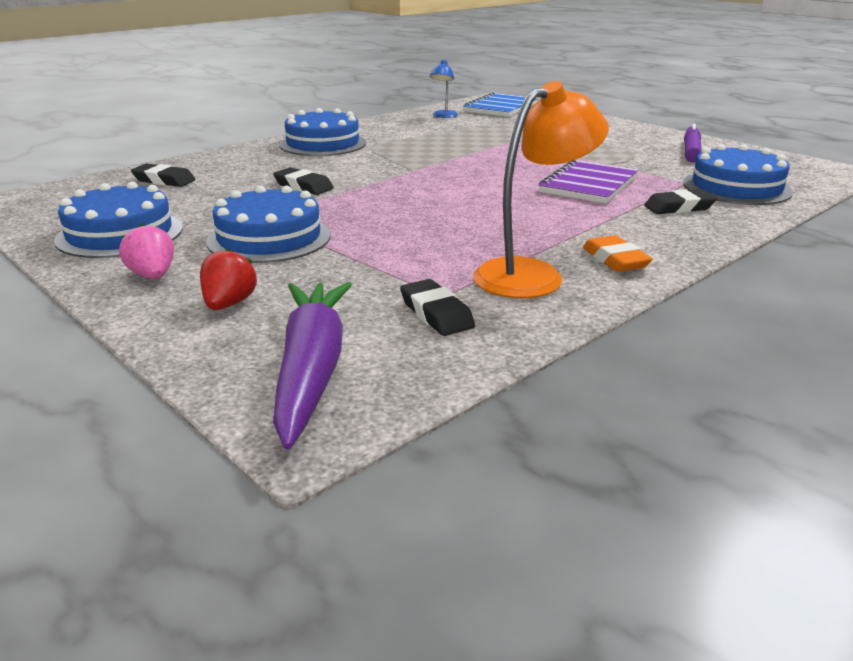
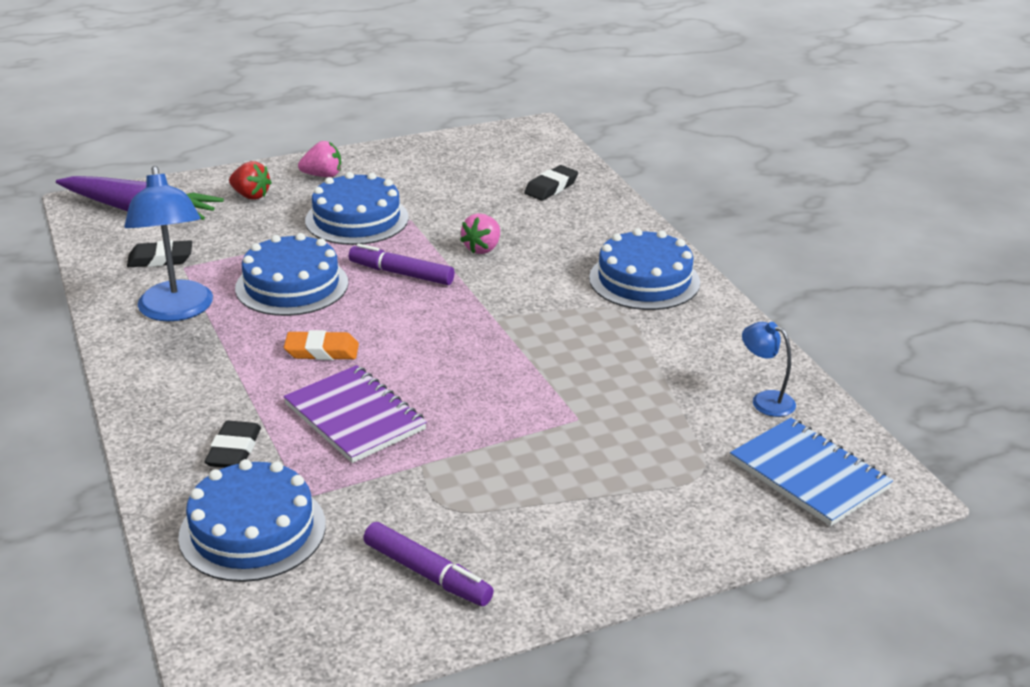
camera: 110 degrees right, 5 degrees up
blue cake [54,181,183,258] -> blue cake moved to [235,233,348,316]
black eraser [273,167,334,195] -> pink strawberry [460,213,500,254]
orange lamp [473,81,609,298] -> blue lamp [124,166,213,322]
orange eraser [583,235,653,272] -> orange eraser moved to [284,330,359,360]
none -> purple marker [349,244,455,285]

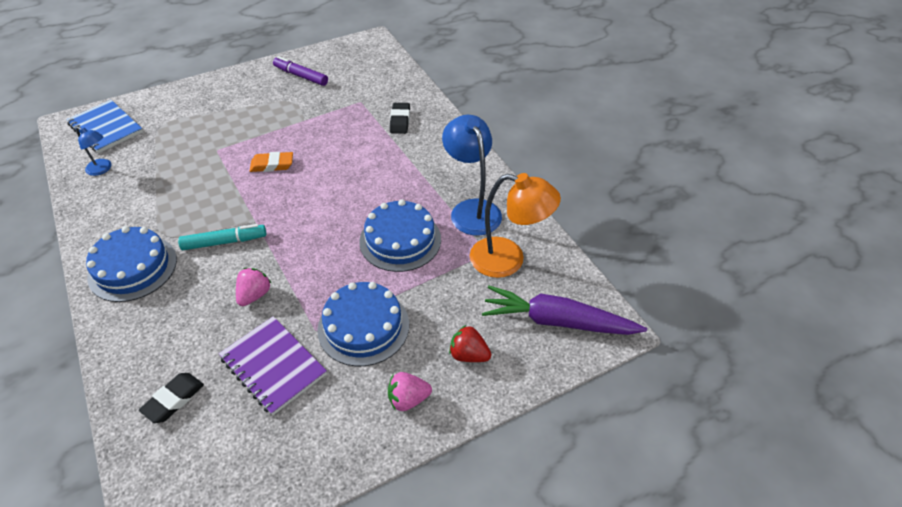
camera: 175 degrees right, 15 degrees up
black eraser [127,240,192,267] -> orange lamp [470,173,561,278]
blue cake [178,459,326,582] -> none
purple notebook [283,365,427,463] -> purple notebook moved to [219,317,327,416]
orange eraser [284,330,359,360] -> orange eraser moved to [250,152,293,172]
purple marker [349,244,455,285] -> none
none -> turquoise marker [178,224,266,250]

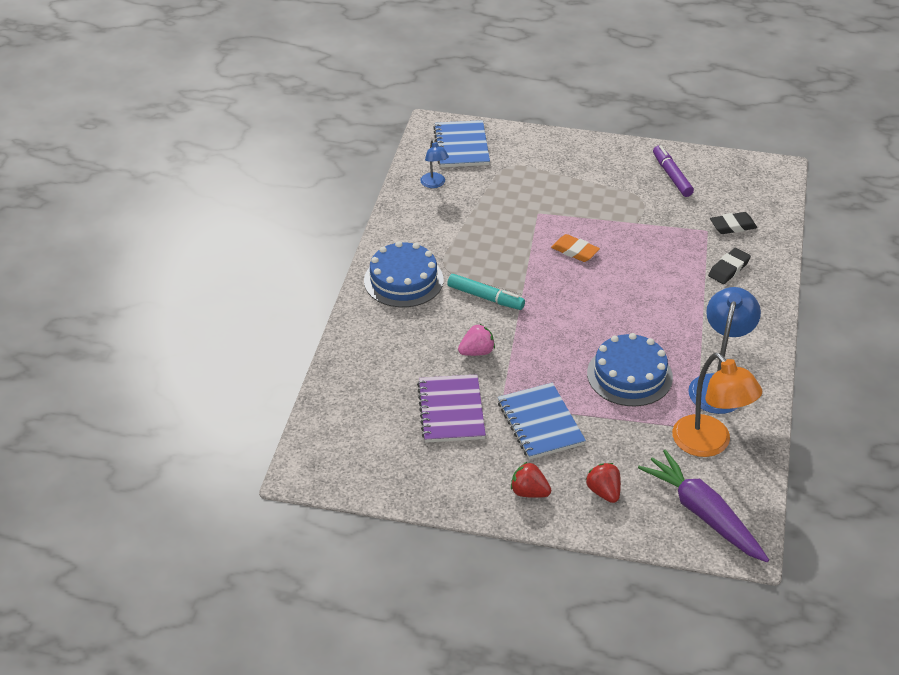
camera: 40 degrees right, 5 degrees down
black eraser [139,373,204,423] -> black eraser moved to [710,212,757,234]
blue cake [317,282,409,366] -> blue notebook [498,383,586,460]
pink strawberry [388,372,432,411] -> red strawberry [511,462,551,498]

